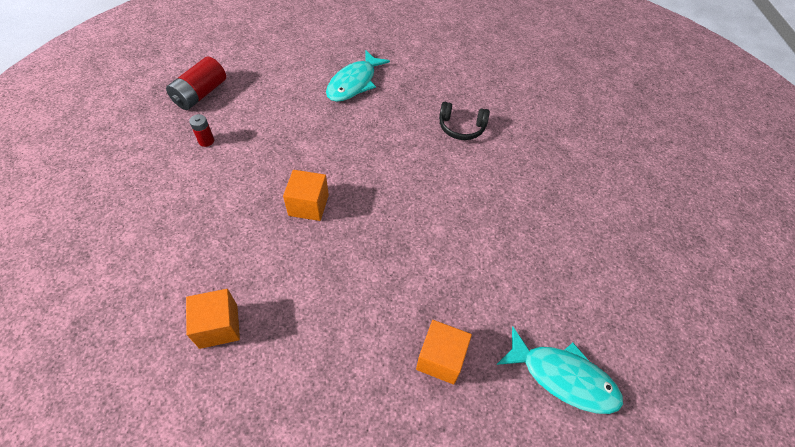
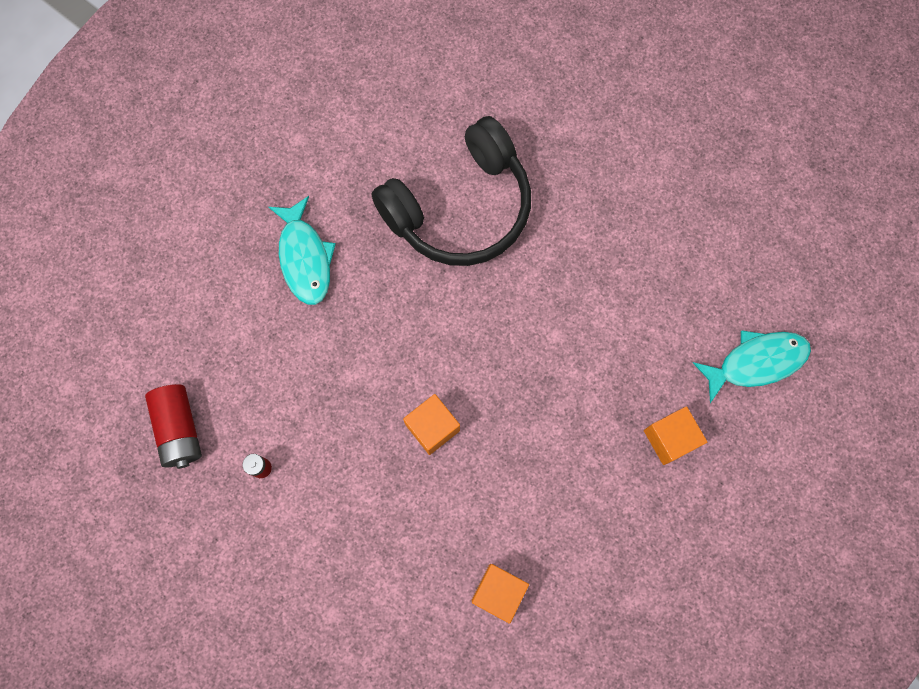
camera: 45 degrees left, 20 degrees up
black headphones [439,102,490,140] -> black headphones [371,116,531,266], size x2.30

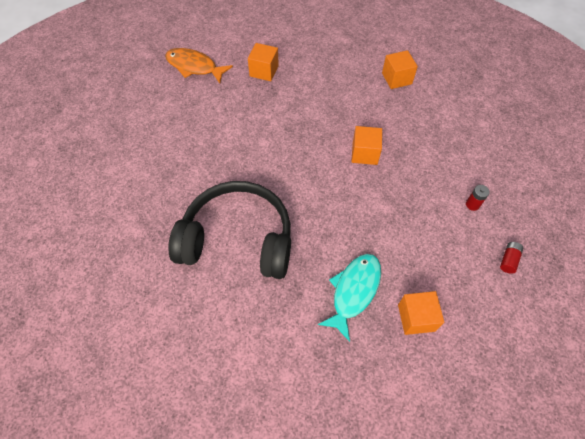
camera: 135 degrees left, 15 degrees down
red battery [145,384,202,469] -> red battery [500,242,523,274], size x0.52
turquoise fish [693,330,811,403] -> orange fish [165,48,233,83]
none -> orange cube [398,291,444,335]

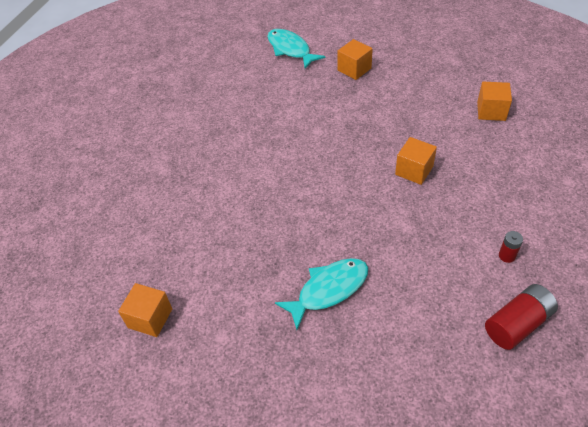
camera: 30 degrees right, 10 degrees down
orange fish [165,48,233,83] -> turquoise fish [267,29,325,69]
black headphones [169,181,291,279] -> none
orange cube [398,291,444,335] -> orange cube moved to [118,283,172,337]
red battery [500,242,523,274] -> red battery [485,284,558,350], size x1.92

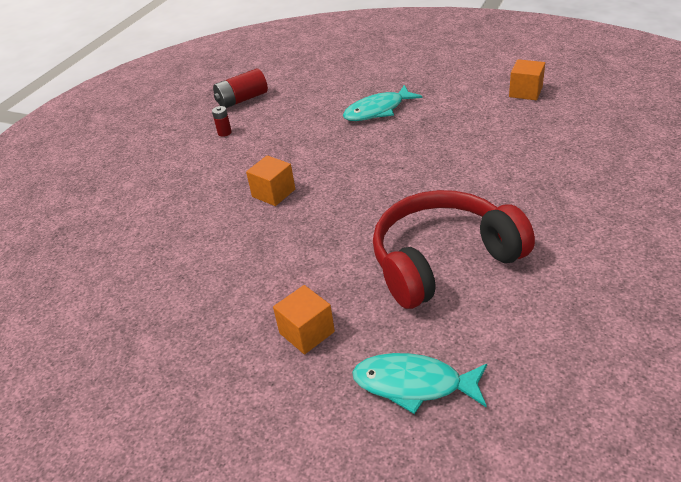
camera: 175 degrees left, 10 degrees down
turquoise fish [267,29,325,69] -> turquoise fish turned 135 degrees clockwise [352,353,487,414]
orange cube [477,82,512,121] -> none
none -> red headphones [373,190,535,309]

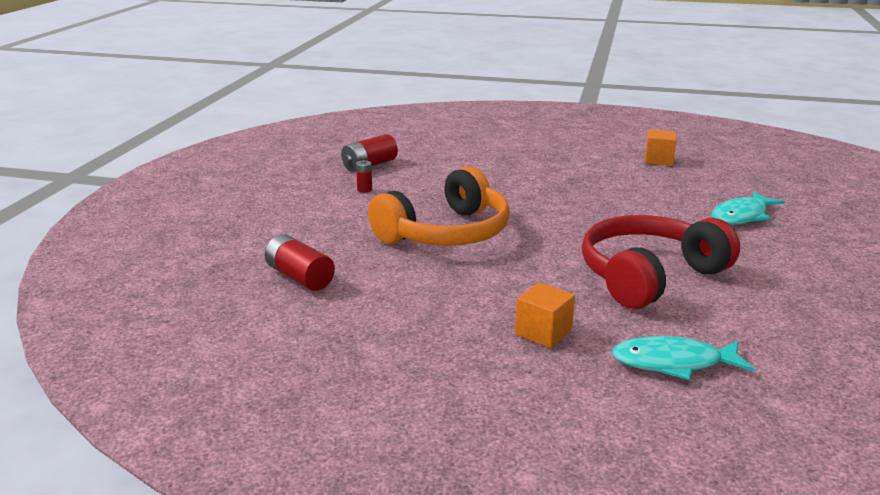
camera: 15 degrees left, 15 degrees down
orange cube [246,155,295,206] -> orange headphones [368,166,510,246]
turquoise fish [343,85,422,121] -> turquoise fish moved to [711,191,785,225]
none -> red battery [265,234,335,291]

